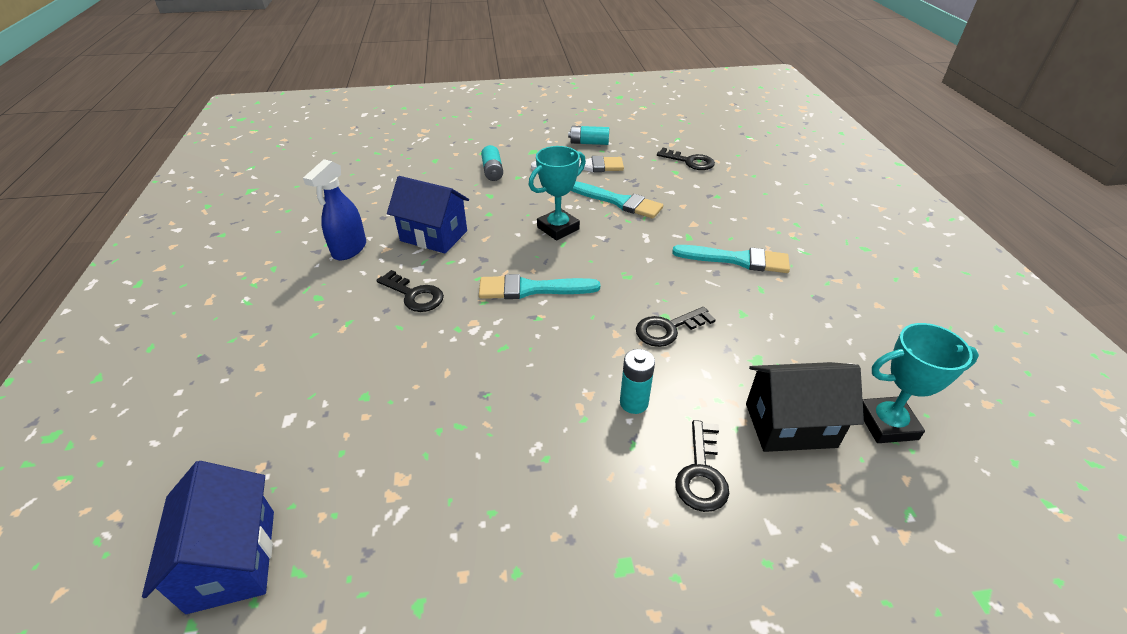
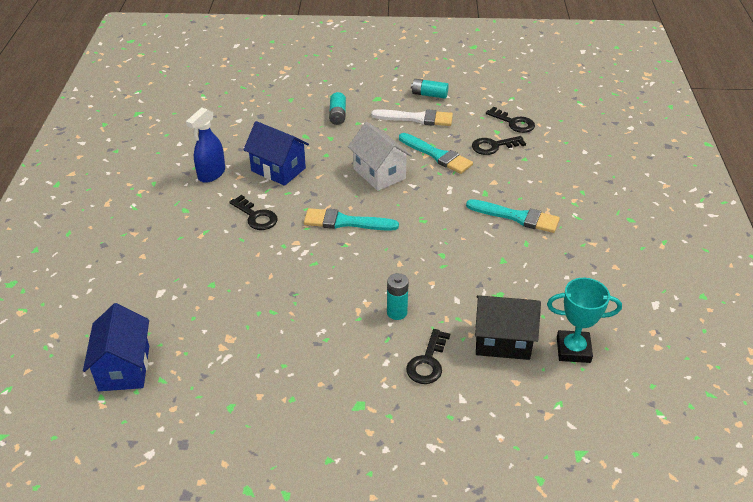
camera: 10 degrees right, 0 degrees up
turquoise trophy [529,146,586,240] -> white house [348,122,412,191]
black key [636,307,716,347] -> black key moved to [472,136,526,155]

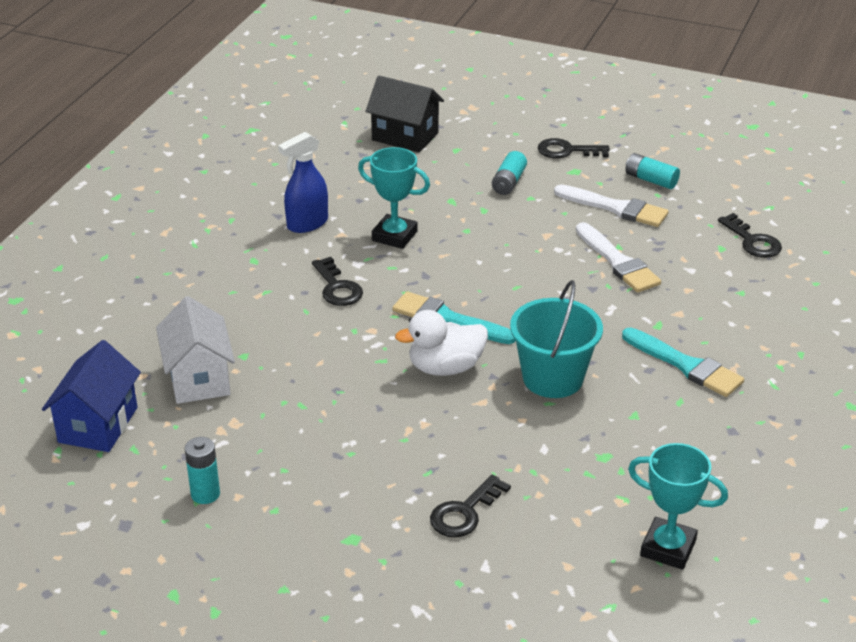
camera: 20 degrees right, 5 degrees down
blue house [243,121,309,186] -> turquoise trophy [358,147,430,249]
white house [348,122,412,191] -> white house moved to [156,296,235,404]
turquoise battery [387,273,409,320] -> turquoise battery moved to [184,437,220,504]
turquoise brush [399,133,473,174] -> white brush [576,222,661,293]
black key [472,136,526,155] -> black key moved to [538,138,610,158]
black house [475,295,541,360] -> black house moved to [365,75,444,153]
none -> white duck [395,310,488,376]
none -> turquoise bucket [510,280,603,398]

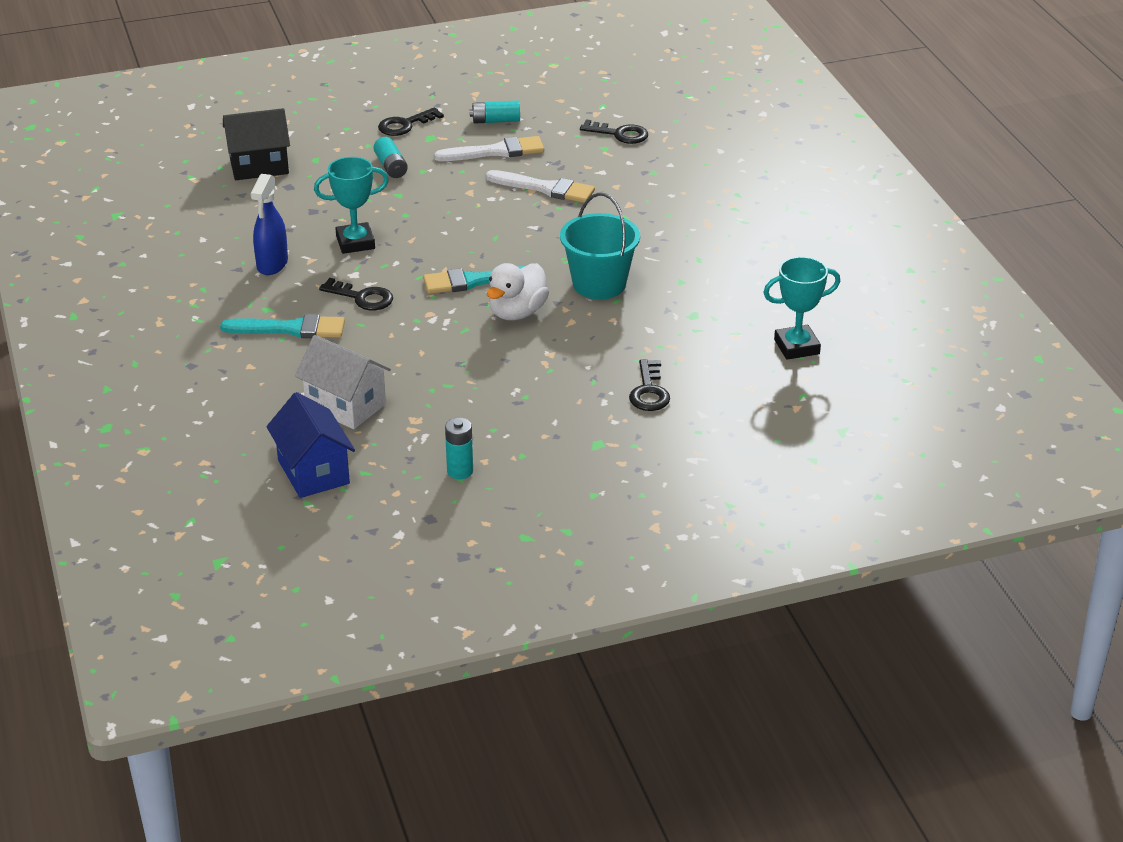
camera: 40 degrees left, 0 degrees up
turquoise brush [622,328,744,397] -> turquoise brush moved to [220,314,345,338]

